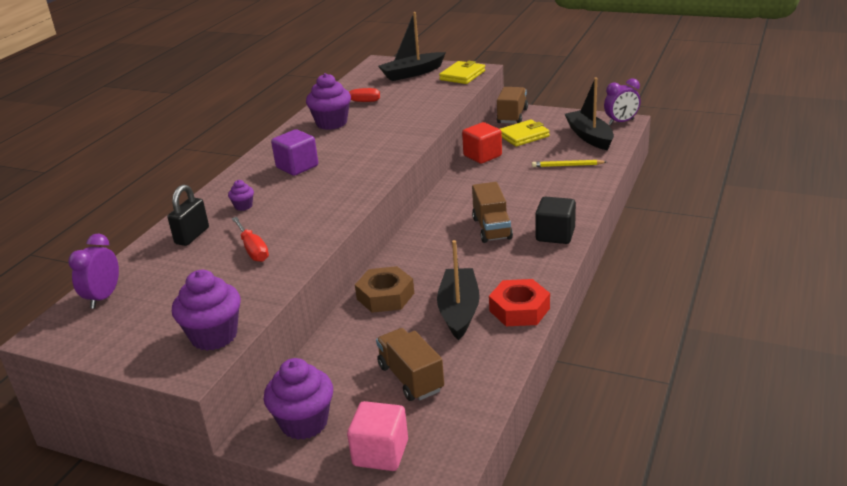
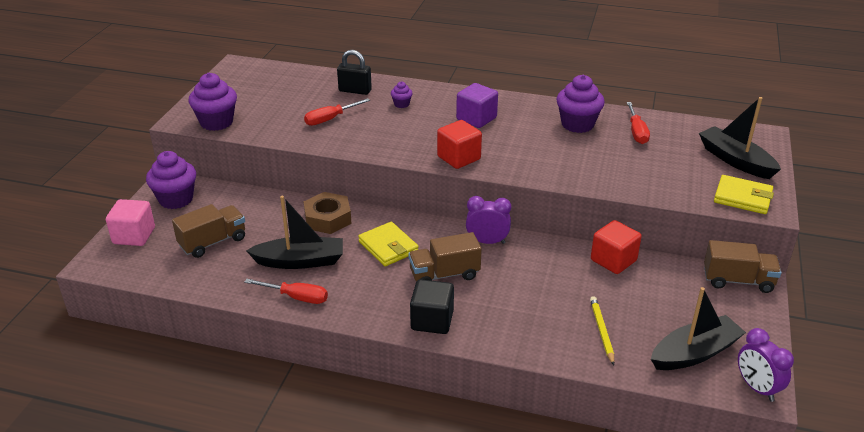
camera: 80 degrees right, 5 degrees up
purple clock [68,233,119,309] -> purple clock moved to [466,196,511,244]
red nut [489,279,550,326] -> red screwdriver [244,279,328,304]
yellow wallet [500,120,550,146] -> yellow wallet moved to [358,222,419,266]
none -> red cube [437,120,482,169]

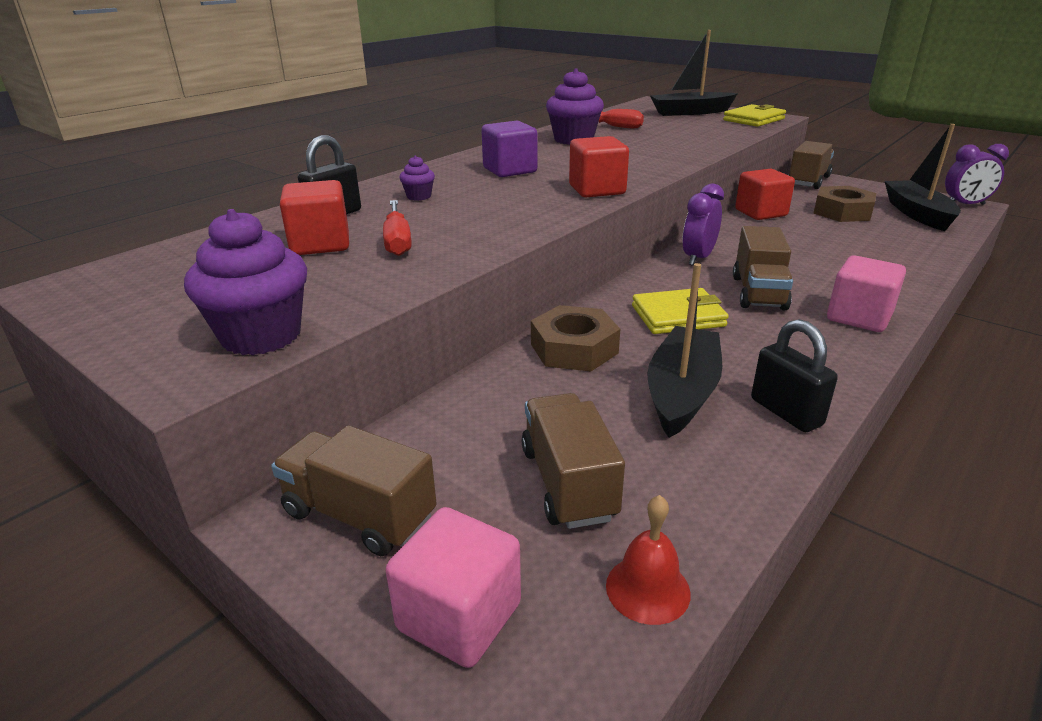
camera: 65 degrees left, 5 degrees down
purple cupcake [146,151,196,209] -> brown truck [271,425,437,556]
red screwdriver [244,279,328,304] -> black padlock [751,319,838,432]
black cube [410,279,454,334] -> pink cube [827,256,906,332]
yellow pencil [590,296,614,365] -> none
none -> red cube [280,180,349,255]
none -> red bell [606,495,691,625]
none -> brown nut [813,186,876,222]

